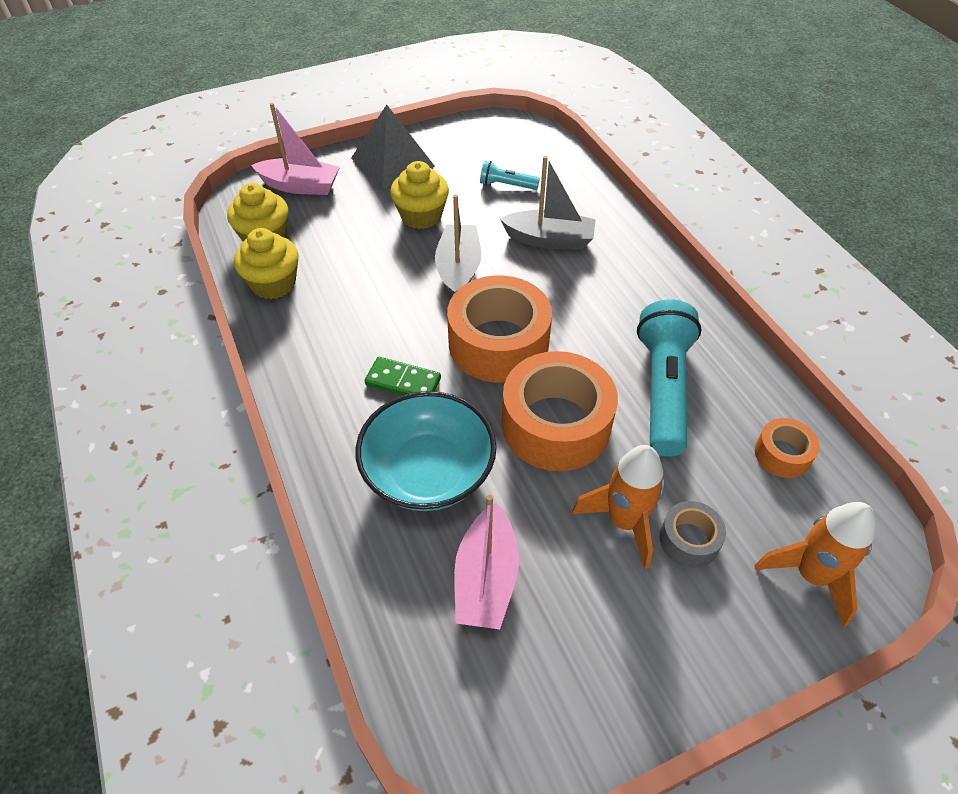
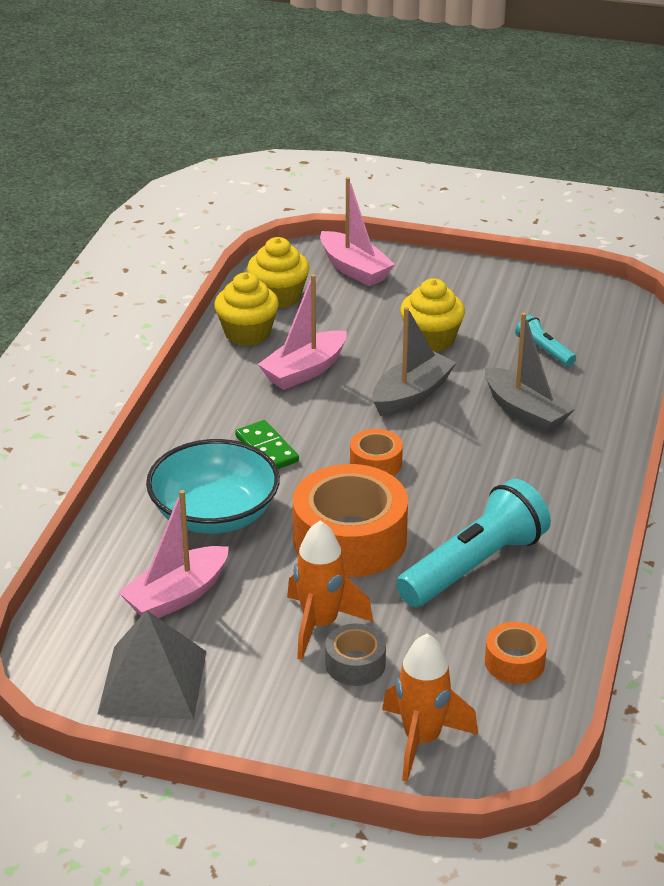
camera: 40 degrees right, 15 degrees down
grey pyramid [351,105,435,189] -> grey pyramid moved to [98,610,207,720]
orange tape [447,275,552,382] -> orange tape [350,429,403,476], size x0.49
none -> pink boat [258,274,347,390]

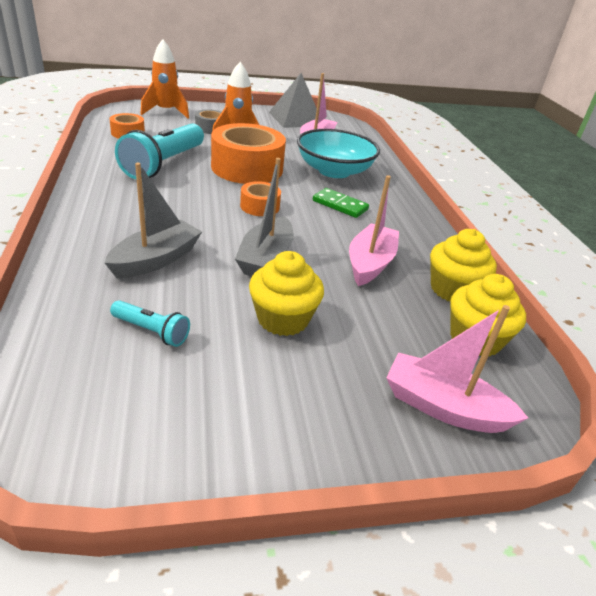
camera: 150 degrees right, 0 degrees up
grey boat [485,313,575,433] -> grey boat turned 105 degrees clockwise [105,163,202,278]

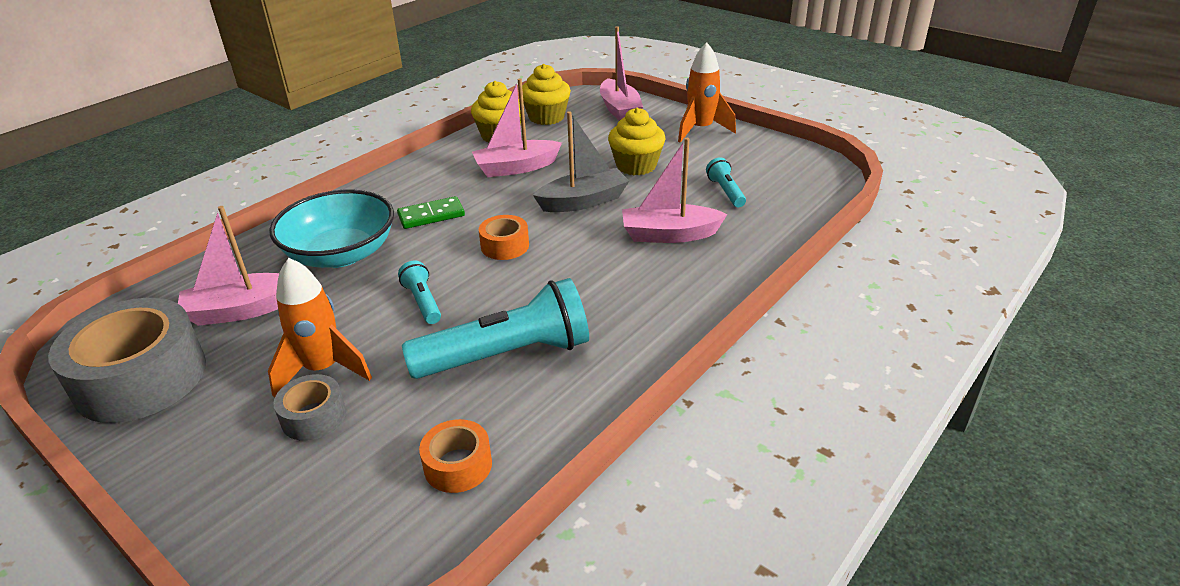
camera: 125 degrees left, 0 degrees up
grey boat [105,163,202,278] -> pink boat [622,138,727,243]
orange rocket [140,39,189,118] -> orange rocket moved to [678,42,736,143]
orange tape [211,123,286,184] -> turquoise flashlight [398,261,441,324]
grey pyramid [269,73,317,128] -> grey tape [48,298,206,423]
green domino [313,188,369,218] -> green domino turned 75 degrees clockwise [397,196,465,229]

